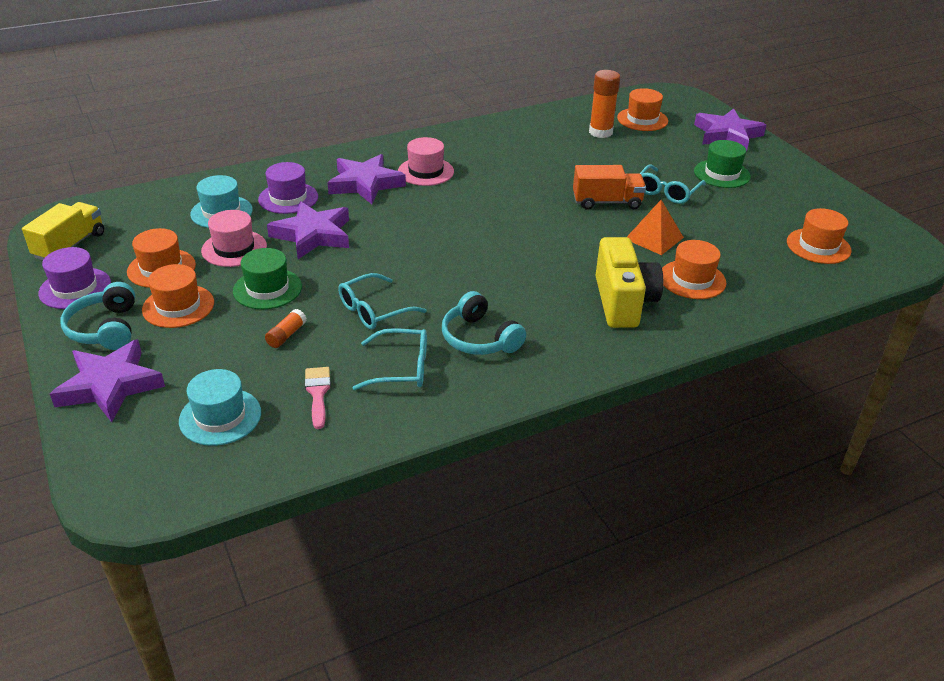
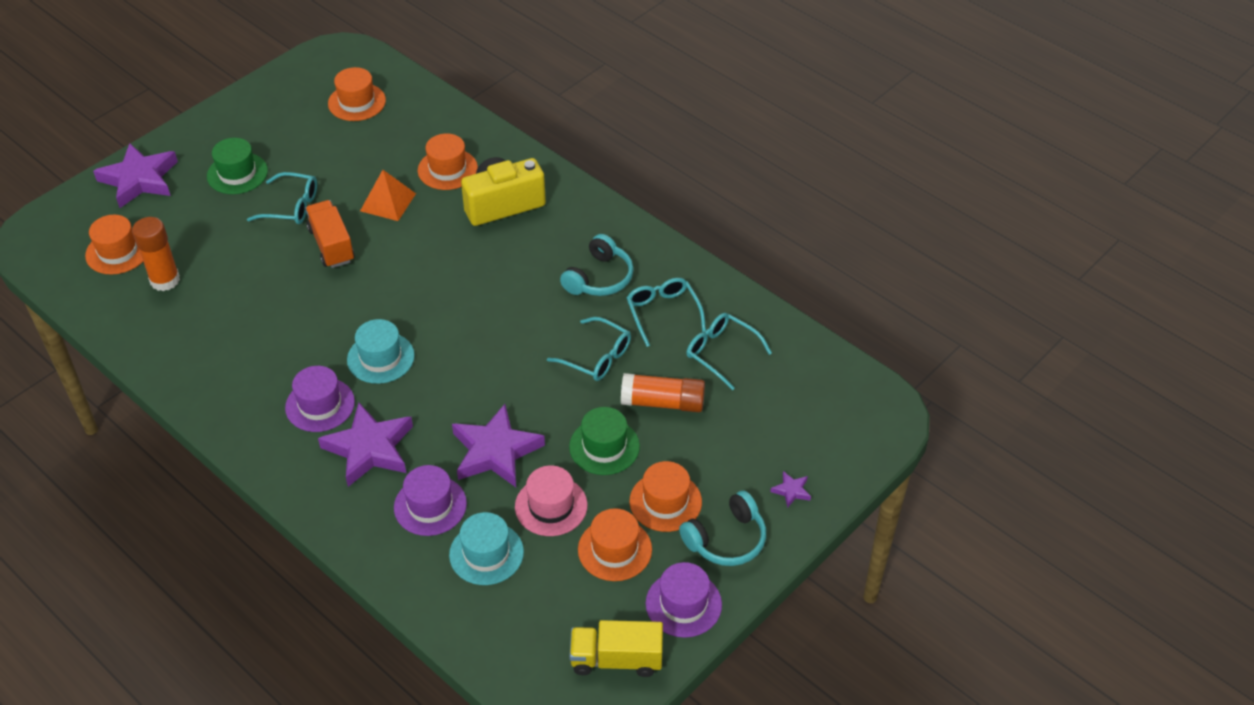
camera: 110 degrees left, 10 degrees up
purple star [50,339,165,422] -> purple star [770,471,811,508], size x0.42
turquoise hat [179,369,261,446] -> turquoise hat moved to [347,319,415,384]
orange glue stick [265,309,307,348] -> orange glue stick [621,373,705,412], size x1.87
pink brush [305,367,331,429] -> turquoise glasses [686,313,772,390]
pink hat [398,137,454,186] -> purple hat [285,366,355,432]

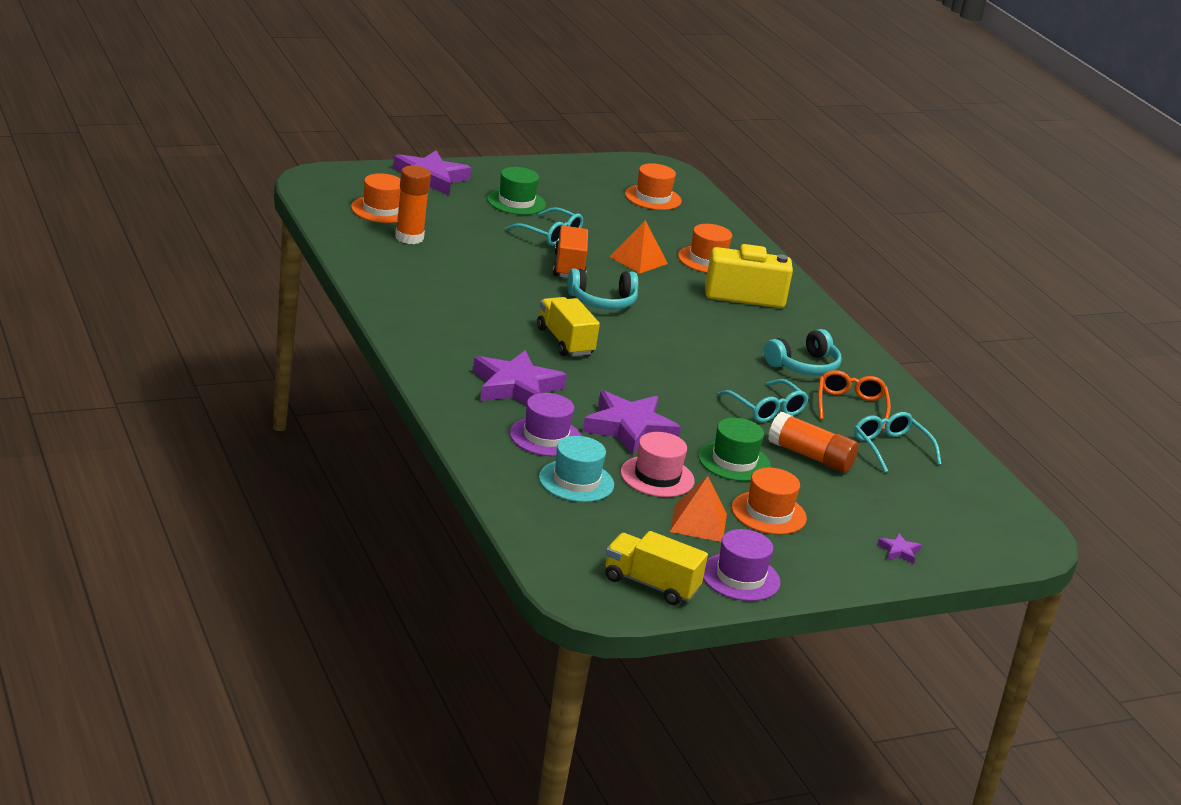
camera: 20 degrees right, 20 degrees down
purple hat [285,366,355,432] -> none
turquoise hat [347,319,415,384] -> yellow truck [537,297,600,356]
orange hat [578,508,652,581] -> orange pyramid [670,476,727,542]
turquoise glasses [627,278,706,347] -> orange glasses [818,370,891,430]
turquoise headphones [679,491,766,566] -> turquoise headphones moved to [567,268,638,309]

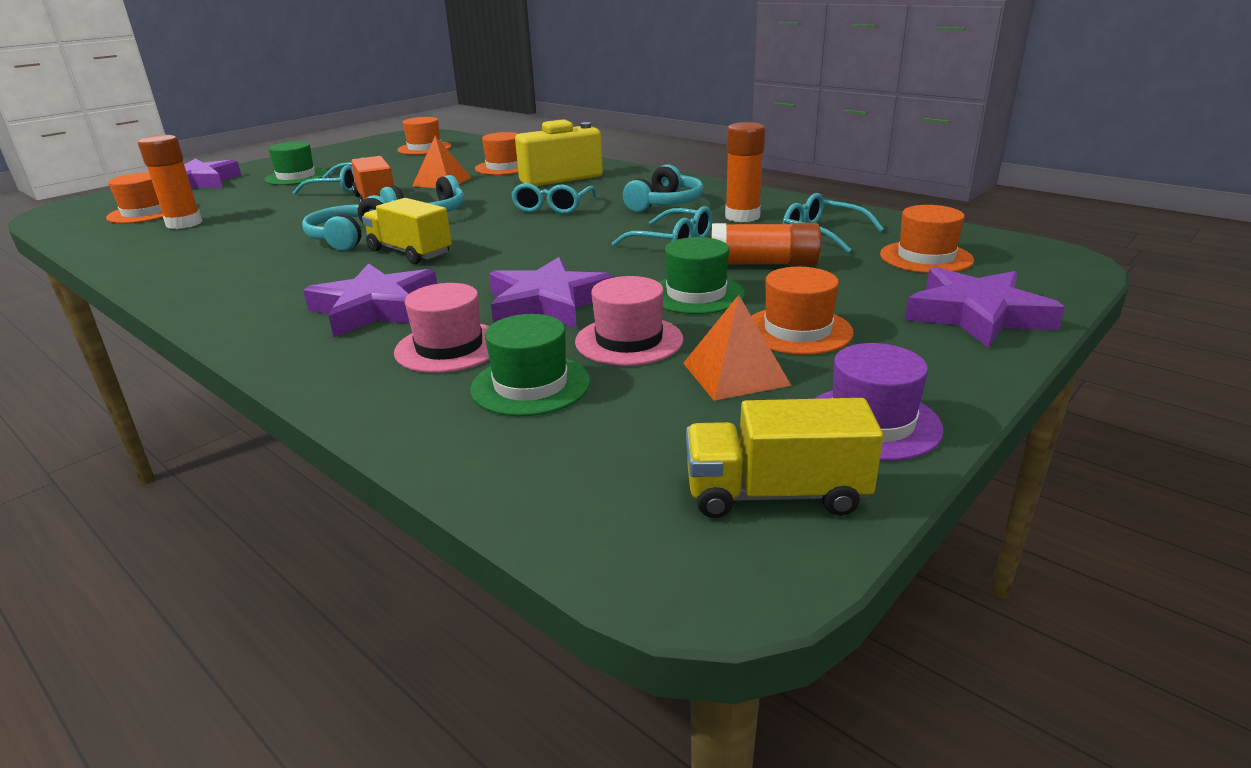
camera: 20 degrees left, 0 degrees up
purple hat [510,393,582,456] -> pink hat [394,283,489,373]
turquoise hat [539,436,614,502] -> green hat [470,314,590,416]
orange glasses [818,370,891,430] -> orange glue stick [725,122,765,222]
purple star [877,533,921,564] -> purple star [905,267,1065,348], size x2.37
none -> turquoise headphones [302,195,388,251]
none -> turquoise glasses [511,183,597,214]
none -> orange hat [880,205,974,273]

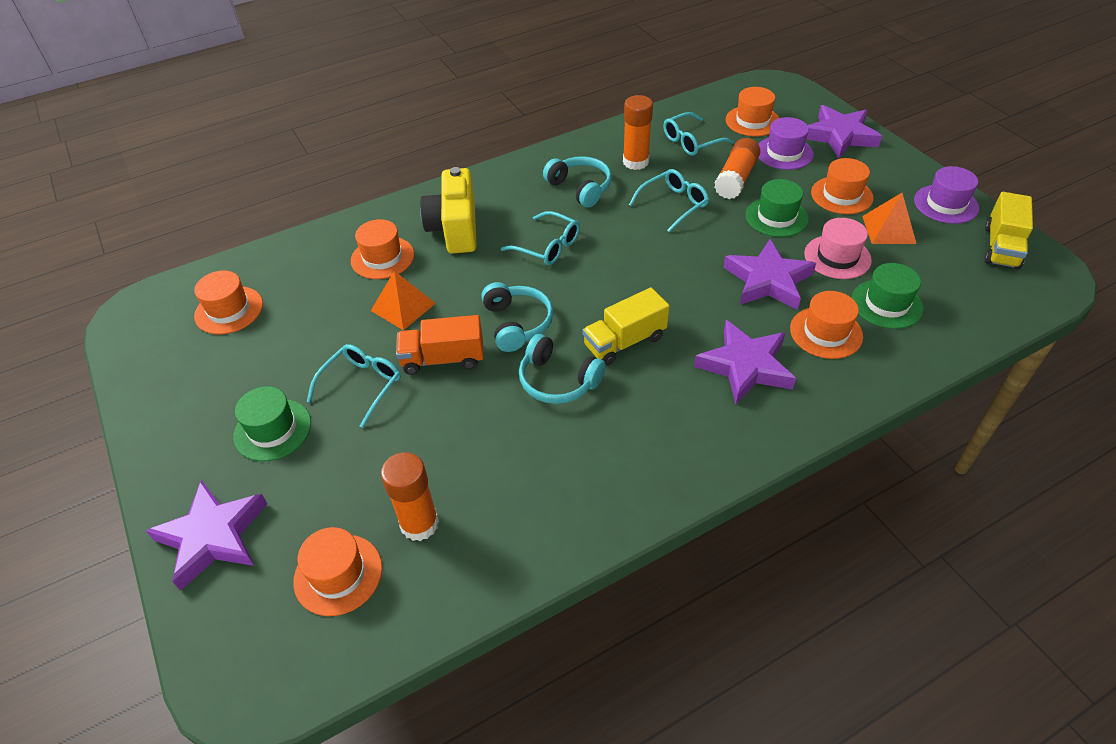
camera: 70 degrees left, 20 degrees up
pink hat [394,283,489,373] -> orange hat [790,291,863,359]
none -> purple hat [759,117,814,170]

